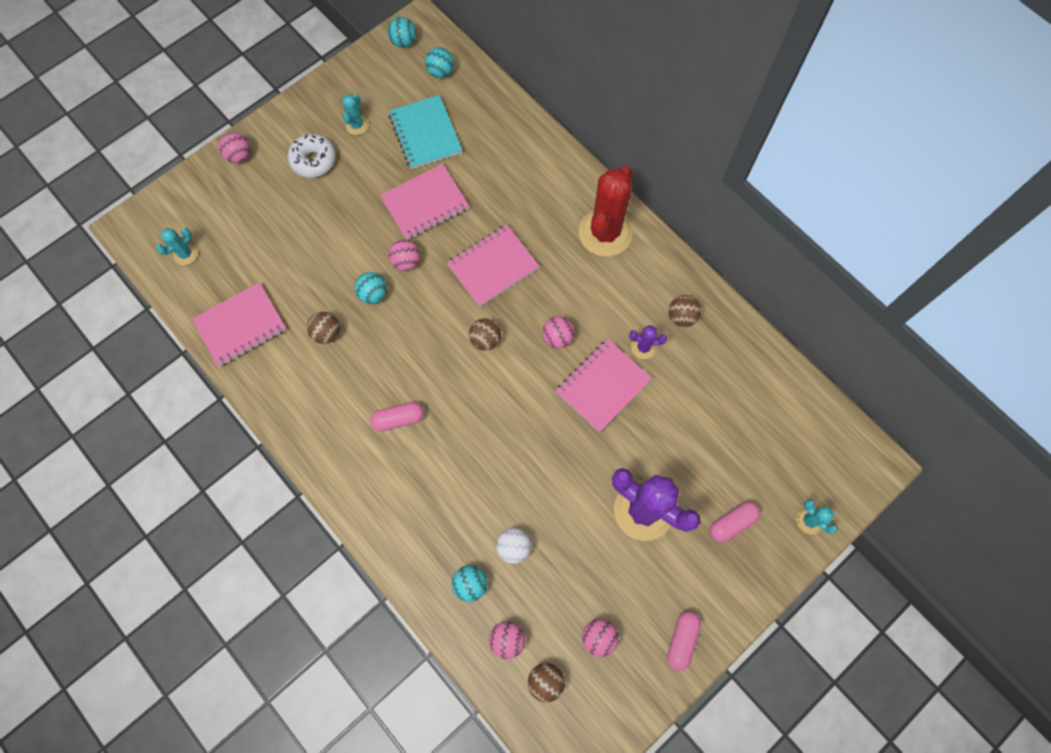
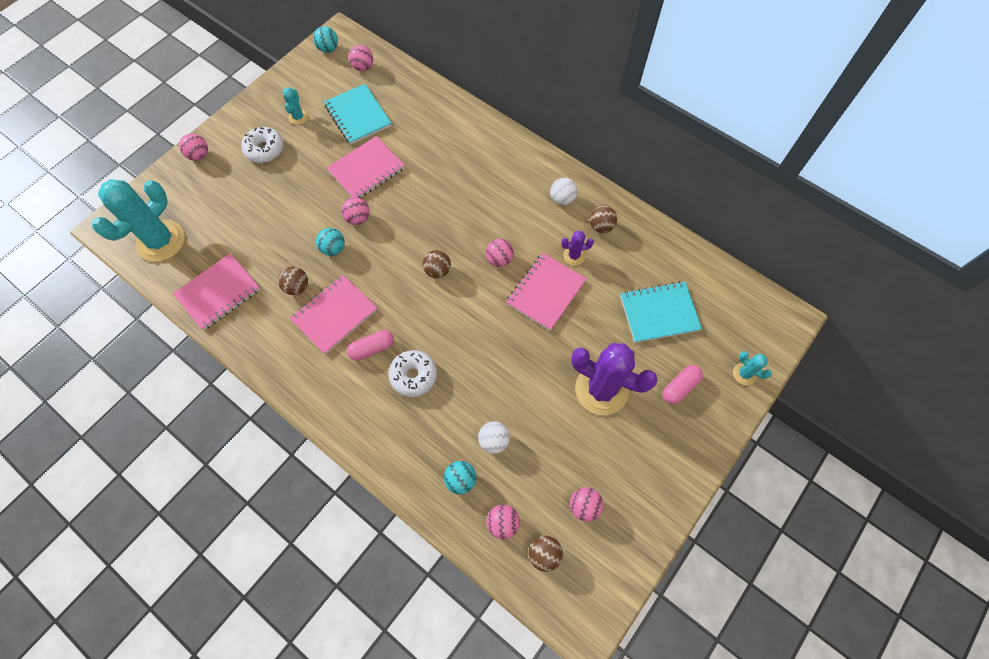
camera: 10 degrees left, 5 degrees down
turquoise cactus [156,228,198,265] -> turquoise cactus [92,179,185,262], size x2.22
turquoise ball [425,47,454,78] -> pink ball [349,45,373,71]
pink notebook [447,224,540,307] -> pink notebook moved to [290,275,377,354]
red cactus [579,166,633,257] -> none
pink capsule [667,611,701,671] -> none
none -> white donut [388,350,437,397]
none -> white ball [550,178,577,205]
none -> turquoise notebook [620,281,702,343]

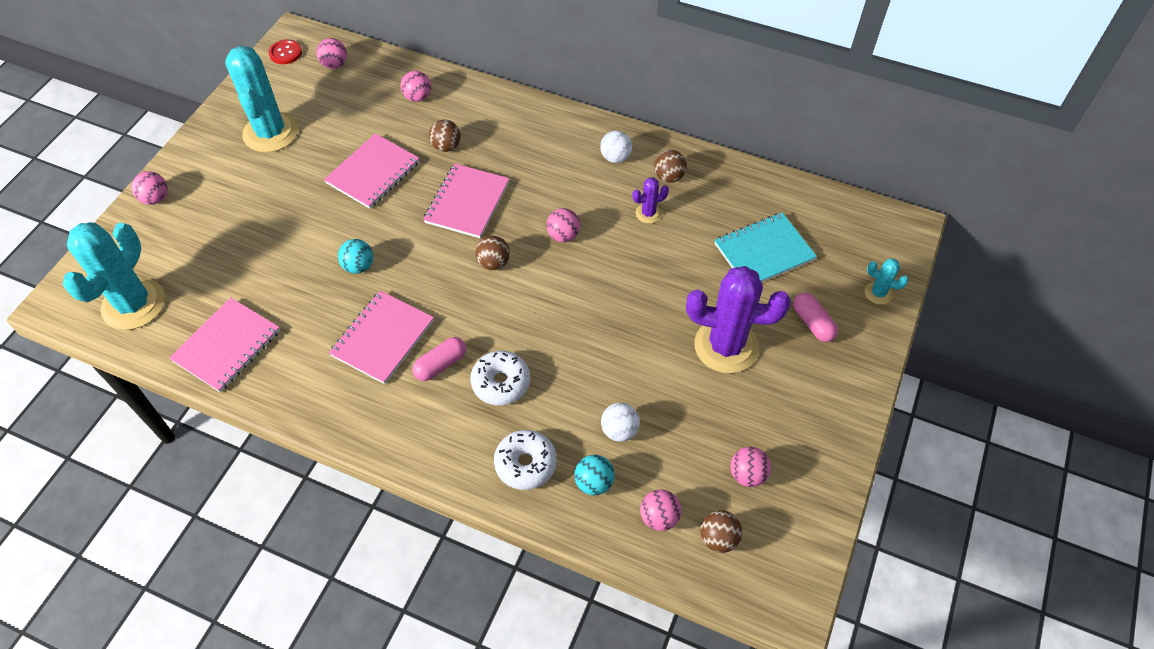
camera: 15 degrees left, 10 degrees down
white donut [241,127,284,163] -> white donut moved to [494,430,557,490]
brown ball [278,266,308,295] -> brown ball moved to [429,120,461,152]
turquoise cactus [283,87,308,125] -> turquoise cactus [225,46,298,152], size x2.22
turquoise ball [313,26,338,53] -> red button [269,39,302,64]
turquoise notebook [324,84,392,145] -> none
pink ball [342,197,369,225] -> pink ball moved to [400,70,431,102]
pink notebook [506,253,587,331] -> pink notebook moved to [423,164,510,238]
pink capsule [662,365,703,404] -> pink capsule turned 60 degrees counterclockwise [793,293,838,342]

